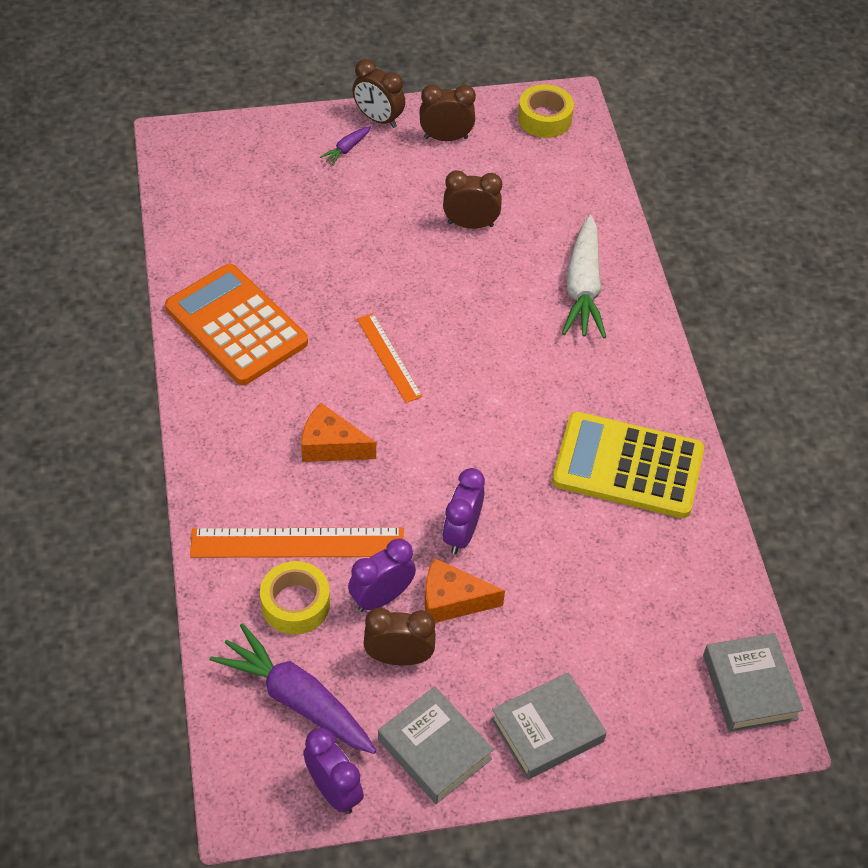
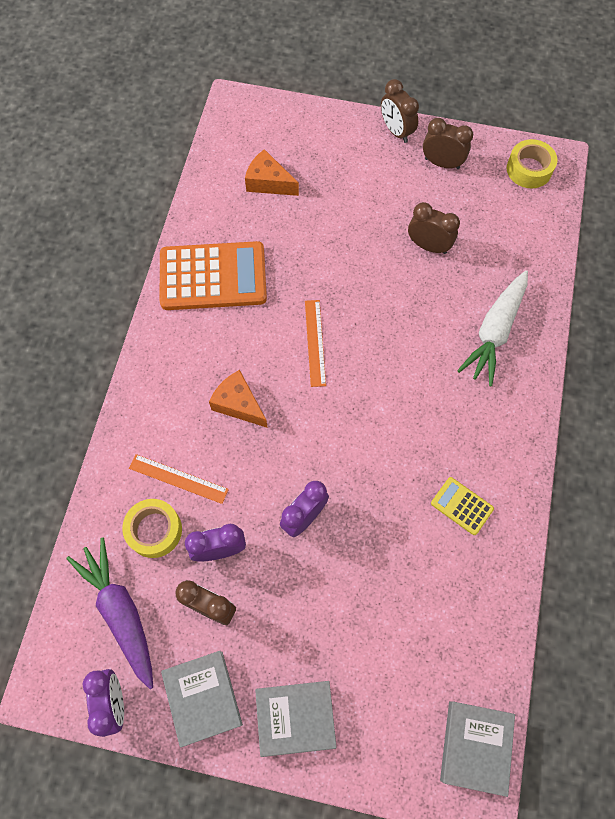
camera: 25 degrees right, 15 degrees up
orange calculator [165,264,308,385] -> orange calculator turned 105 degrees clockwise [160,241,267,310]
orange ruler [190,528,404,558] -> orange ruler [129,454,229,504], size x0.60
purple carrot [320,126,371,166] -> none
orange cheese [424,558,505,623] -> orange cheese moved to [245,149,299,196]
yellow calculator [552,412,704,518] -> yellow calculator [431,477,494,535], size x0.46

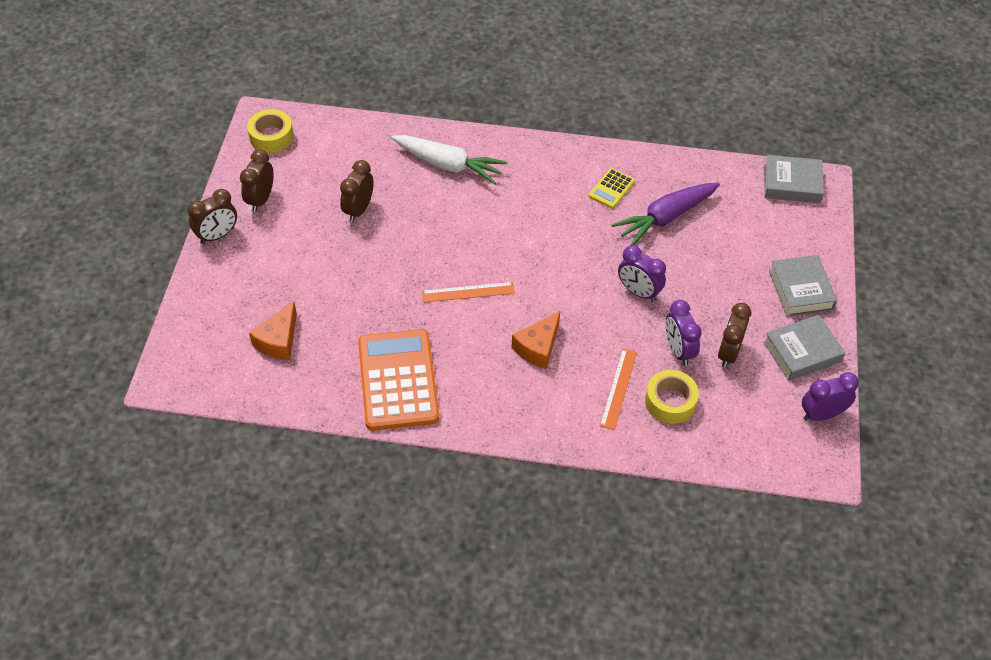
camera: 95 degrees left, 15 degrees down
purple carrot [66,537,153,689] -> purple carrot moved to [612,183,720,245]

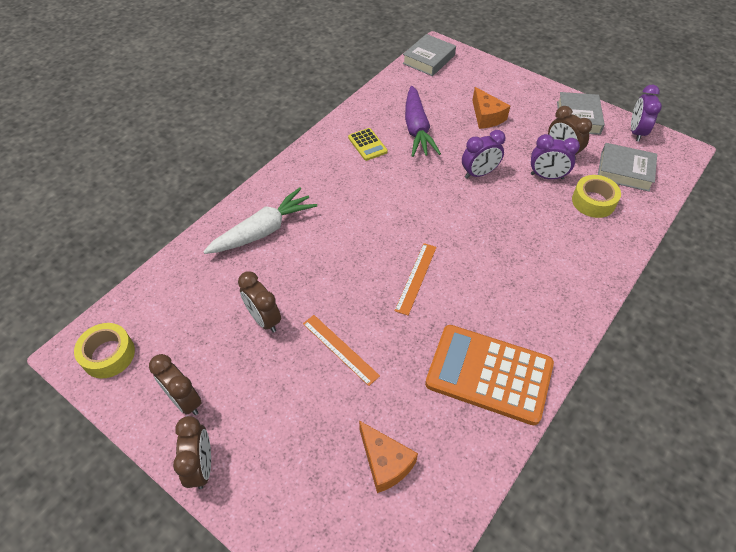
camera: 60 degrees left, 0 degrees up
orange cheese [512,311,560,369] -> orange cheese moved to [472,87,510,129]
orange ruler [600,349,637,430] -> orange ruler moved to [303,315,380,386]
grey book [769,255,837,316] -> grey book moved to [598,143,657,192]

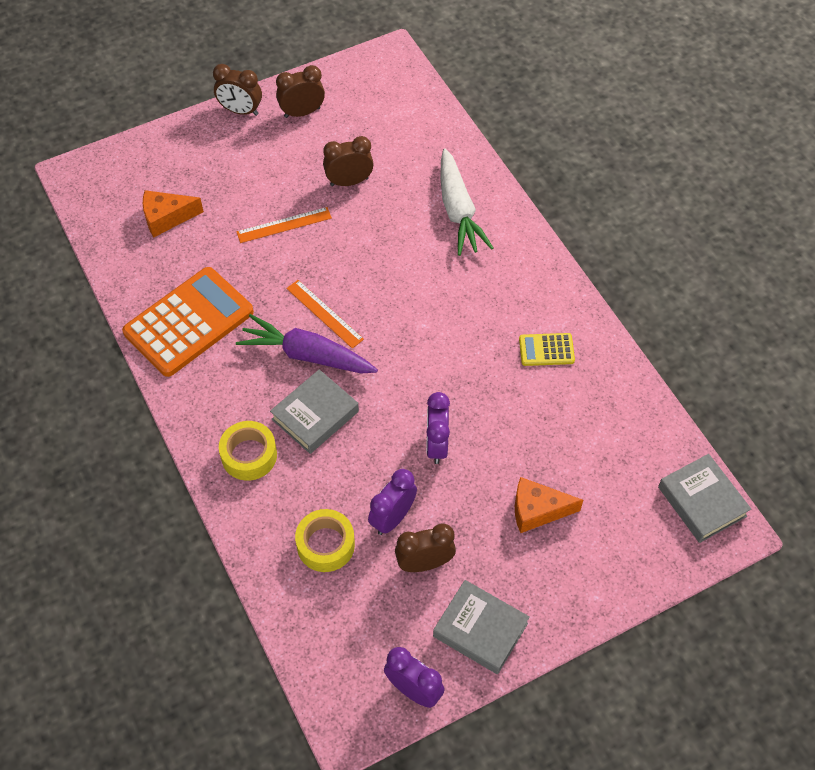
camera: 115 degrees right, 5 degrees up
yellow tape [74,323,135,378] -> yellow tape moved to [219,421,277,481]
purple carrot [405,86,441,157] -> purple carrot moved to [236,314,378,373]
grey book [598,143,657,192] -> grey book moved to [270,369,359,454]

